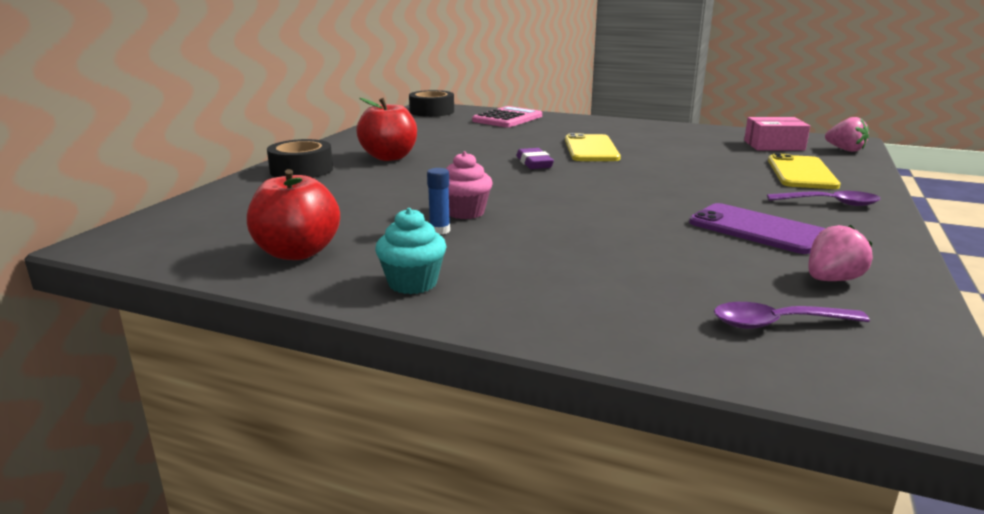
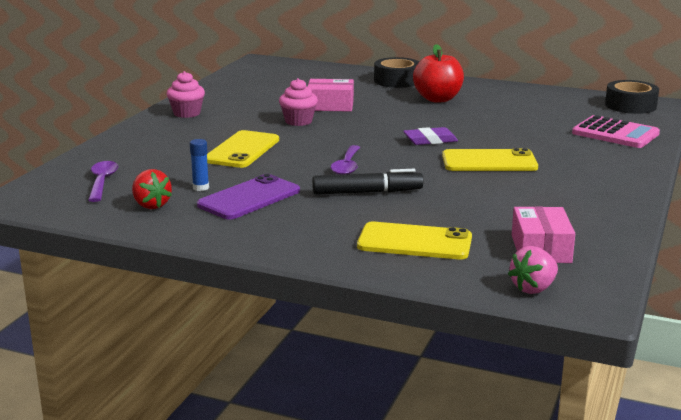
camera: 90 degrees right, 0 degrees up
red apple [247,169,340,260] -> none
turquoise cupcake [375,208,447,294] -> pink cupcake [167,71,205,118]
blue glue stick [427,168,450,234] -> blue glue stick moved to [190,139,209,191]
purple spoon [767,191,880,206] -> purple spoon moved to [331,145,360,175]
pink strawberry [808,225,873,281] -> red strawberry [132,169,172,209]
none -> yellow phone [207,130,279,168]
none -> pink box [308,79,354,112]
none -> black marker [312,169,423,195]

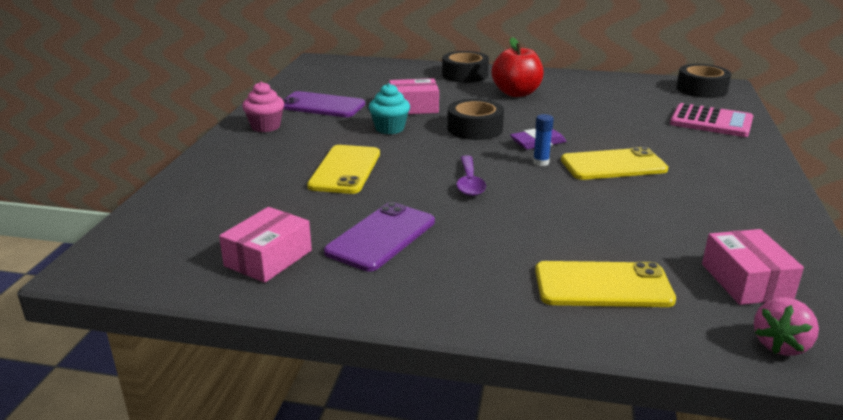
camera: 10 degrees left, 5 degrees up
purple spoon [88,161,118,202] -> none
red strawberry [132,169,172,209] -> pink box [219,207,312,283]
blue glue stick [190,139,209,191] -> blue glue stick moved to [533,114,554,166]
pink cupcake [279,78,318,126] -> turquoise cupcake [369,83,410,134]
black marker [312,169,423,195] -> none
none -> purple phone [283,91,365,117]
none -> black tape [447,99,504,140]

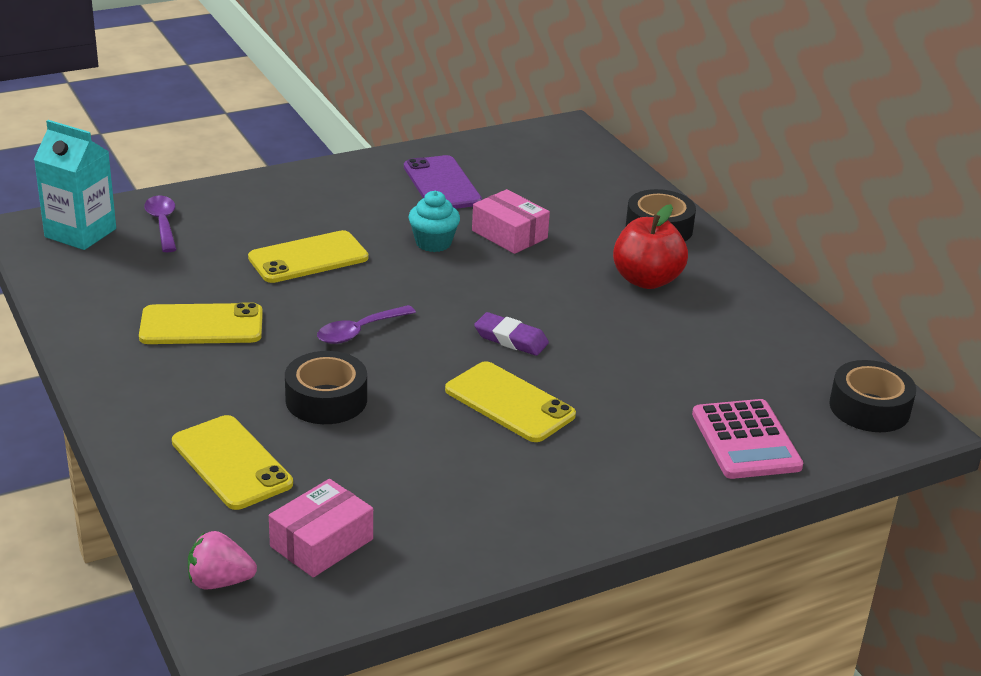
camera: 50 degrees right, 5 degrees up
pink box [219,207,312,283] -> none
pink cupcake [242,82,284,132] -> none
purple phone [324,202,435,271] -> yellow phone [139,302,263,344]
black tape [447,99,504,140] -> black tape moved to [285,351,367,424]
blue glue stick [533,114,554,166] -> none
none -> turquoise carton [34,120,116,250]
none -> purple spoon [144,196,177,252]

